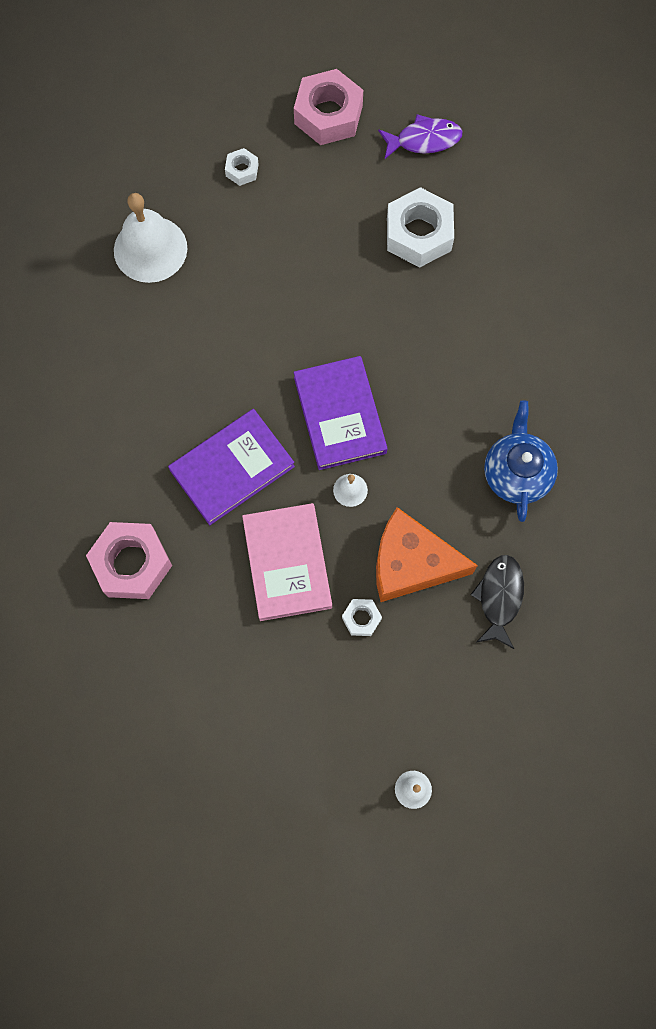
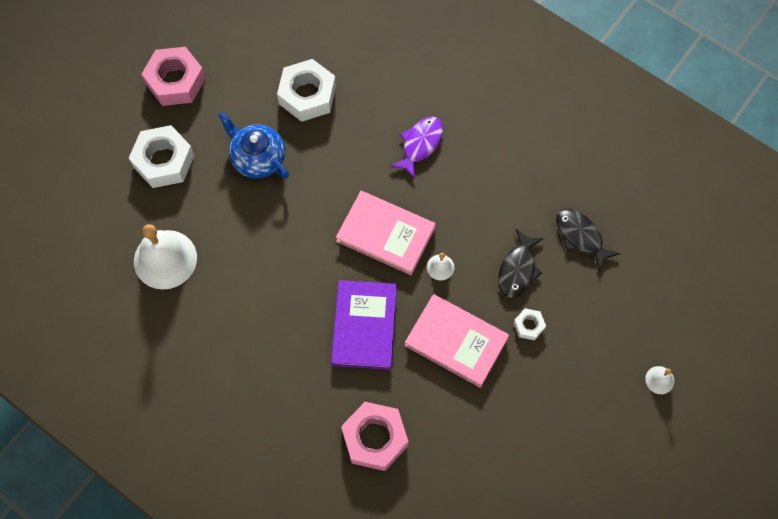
camera: 50 degrees left, 5 degrees down
white nut [225,148,259,186] -> white nut [129,125,194,188], size x2.06
purple book [294,356,388,470] -> pink book [336,191,436,275]
orange cheese [376,507,478,602] -> black fish [498,229,544,298]
purple fish [378,114,462,159] -> purple fish moved to [390,116,443,179]
blue teapot [484,400,558,522] -> blue teapot moved to [218,112,289,178]

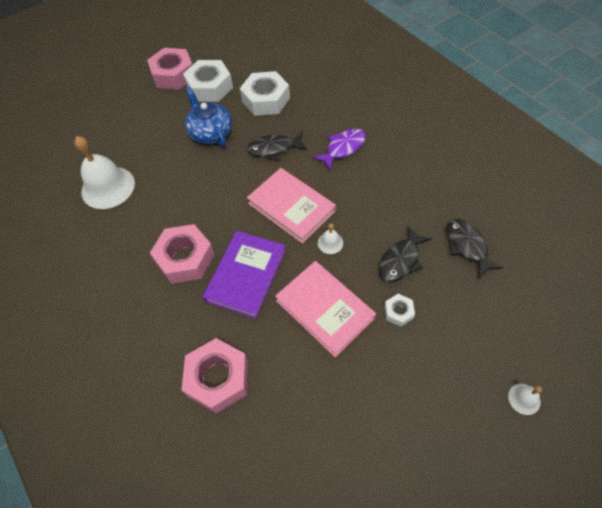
camera: 20 degrees right, 10 degrees down
white nut [129,125,194,188] -> white nut moved to [183,60,233,102]
none -> pink nut [150,224,215,284]
none -> black fish [247,132,307,160]

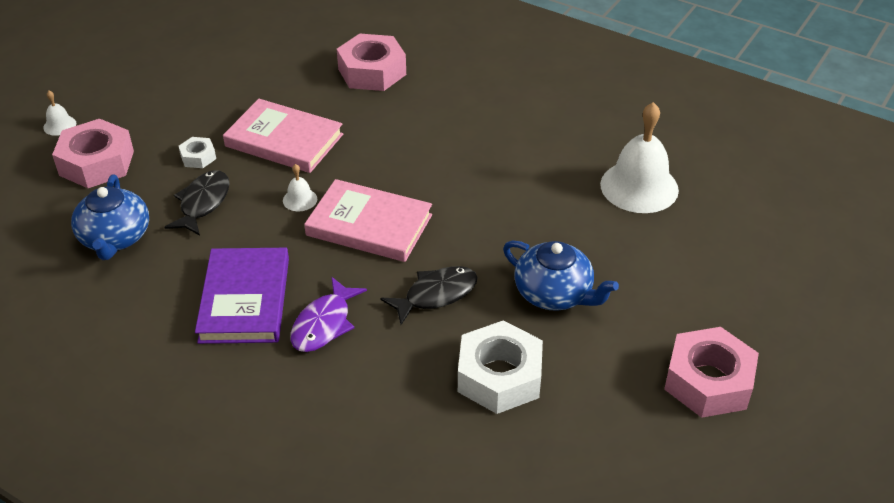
camera: 155 degrees right, 15 degrees down
pink nut [150,224,215,284] -> pink nut moved to [52,119,134,188]
white nut [183,60,233,102] -> none
purple book [203,231,286,319] -> purple book moved to [195,248,289,344]
black fish [447,219,504,279] -> blue teapot [71,174,149,260]

